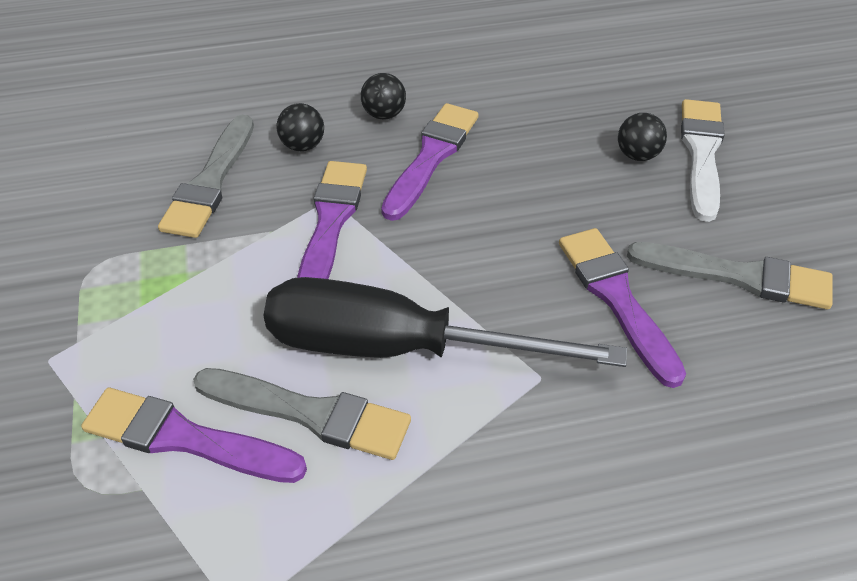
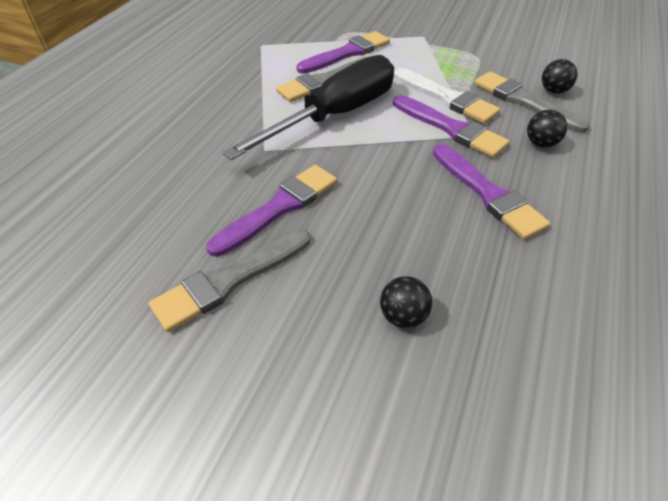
camera: 125 degrees right, 0 degrees up
black ball [361,73,406,120] -> black ball moved to [542,59,577,94]
purple brush [559,228,686,388] -> purple brush turned 60 degrees counterclockwise [206,165,337,257]
white brush [681,99,725,222] -> white brush moved to [394,68,500,124]

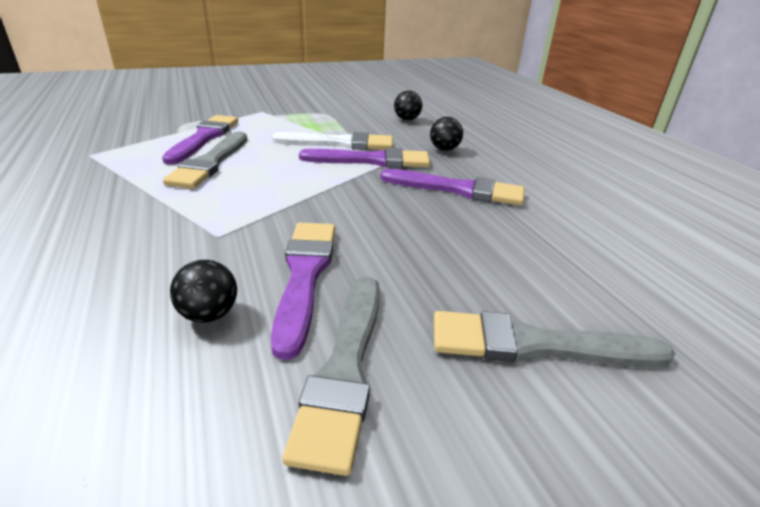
camera: 45 degrees left, 15 degrees down
black screwdriver [222,55,394,160] -> none
black ball [380,276,432,328] -> black ball moved to [170,260,237,323]
grey brush [474,71,590,133] -> grey brush moved to [434,311,675,367]

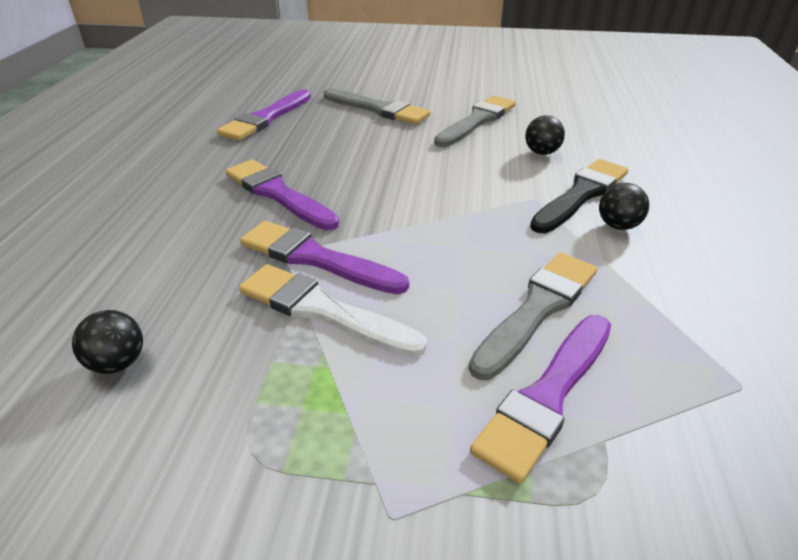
camera: 150 degrees left, 5 degrees up
purple brush [271,223,335,360] -> purple brush moved to [217,89,311,141]
black ball [430,117,463,151] -> black ball moved to [599,183,649,230]
none -> black brush [530,159,628,233]

